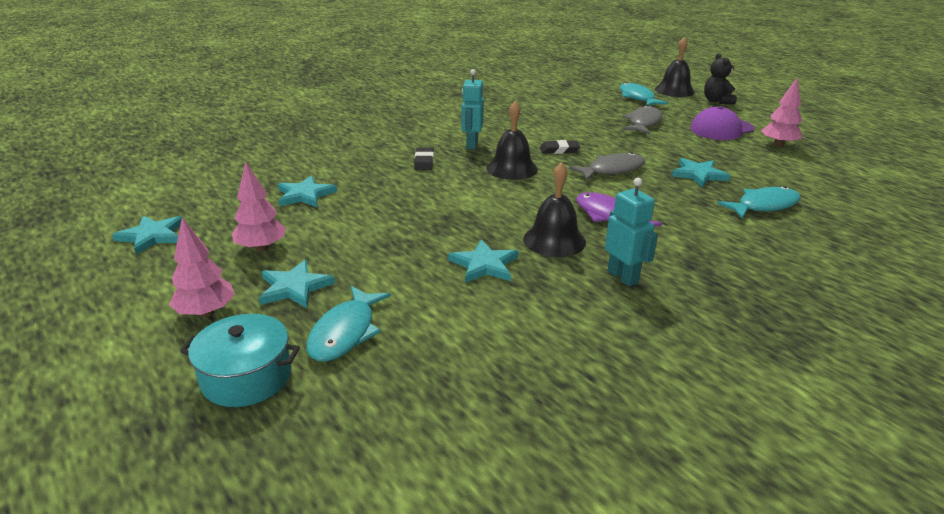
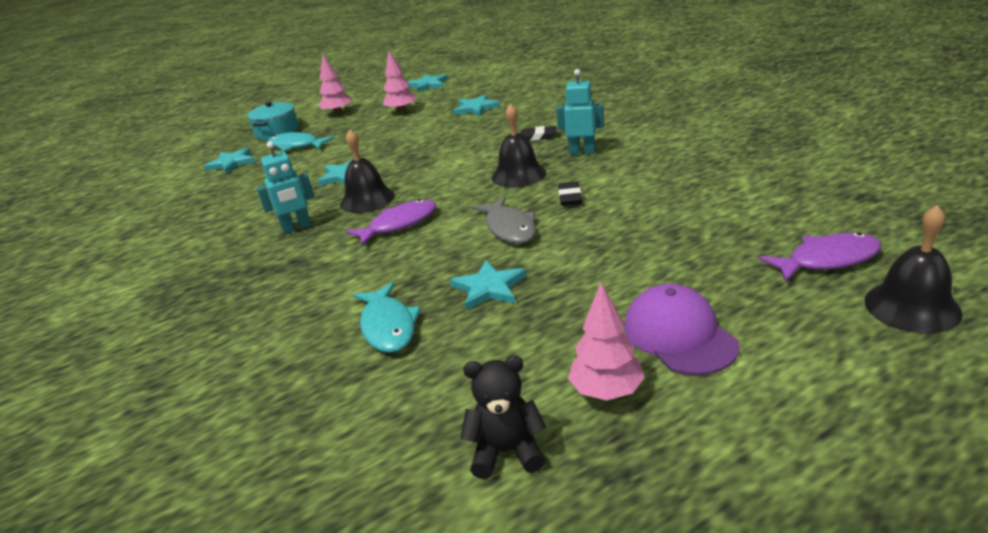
camera: 100 degrees right, 0 degrees up
turquoise star [259,260,335,308] -> turquoise star moved to [204,148,255,174]
turquoise fish [620,82,668,106] -> purple fish [759,232,881,282]
grey fish [623,105,662,134] -> none
black teddy bear [704,53,737,105] -> black teddy bear moved to [460,356,546,479]

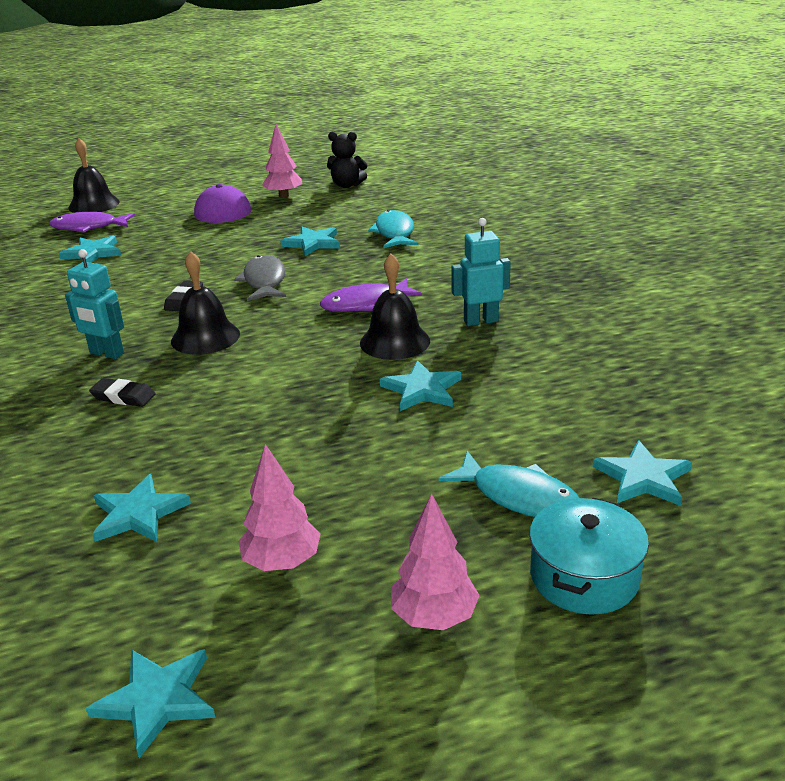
camera: 170 degrees left, 0 degrees up
none -> turquoise star [59,235,121,263]

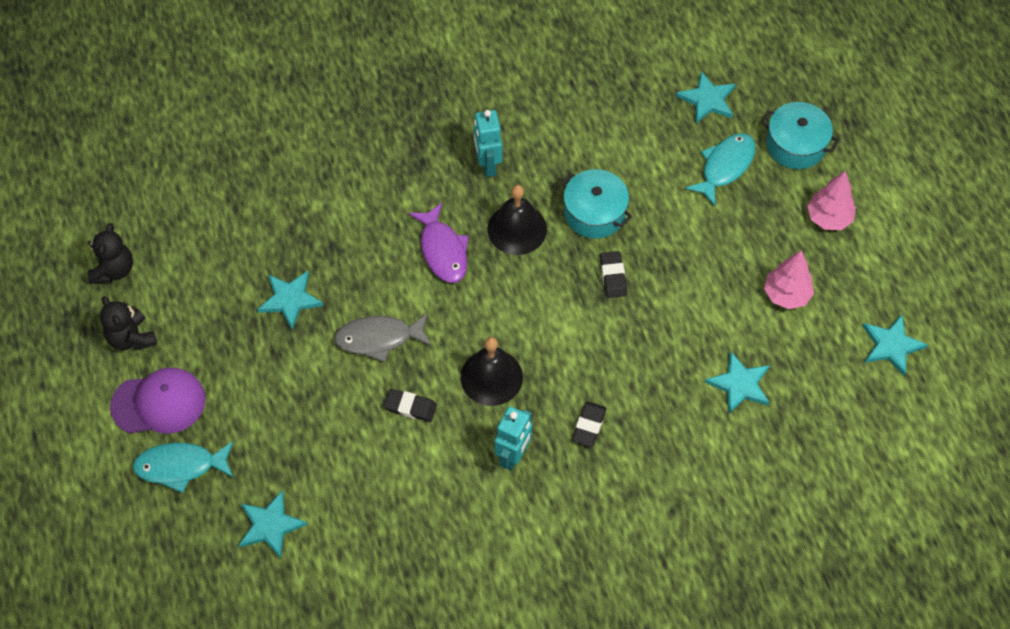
camera: 90 degrees left, 30 degrees up
purple fish [49,212,135,233] -> none
black bell [69,138,120,213] -> none
pink tree [262,124,303,198] -> black teddy bear [100,296,157,350]
turquoise fish [368,210,418,248] -> turquoise fish moved to [132,441,233,493]
turquoise star [380,360,461,411] -> turquoise pot [561,169,632,238]
none -> black eraser [600,251,627,298]

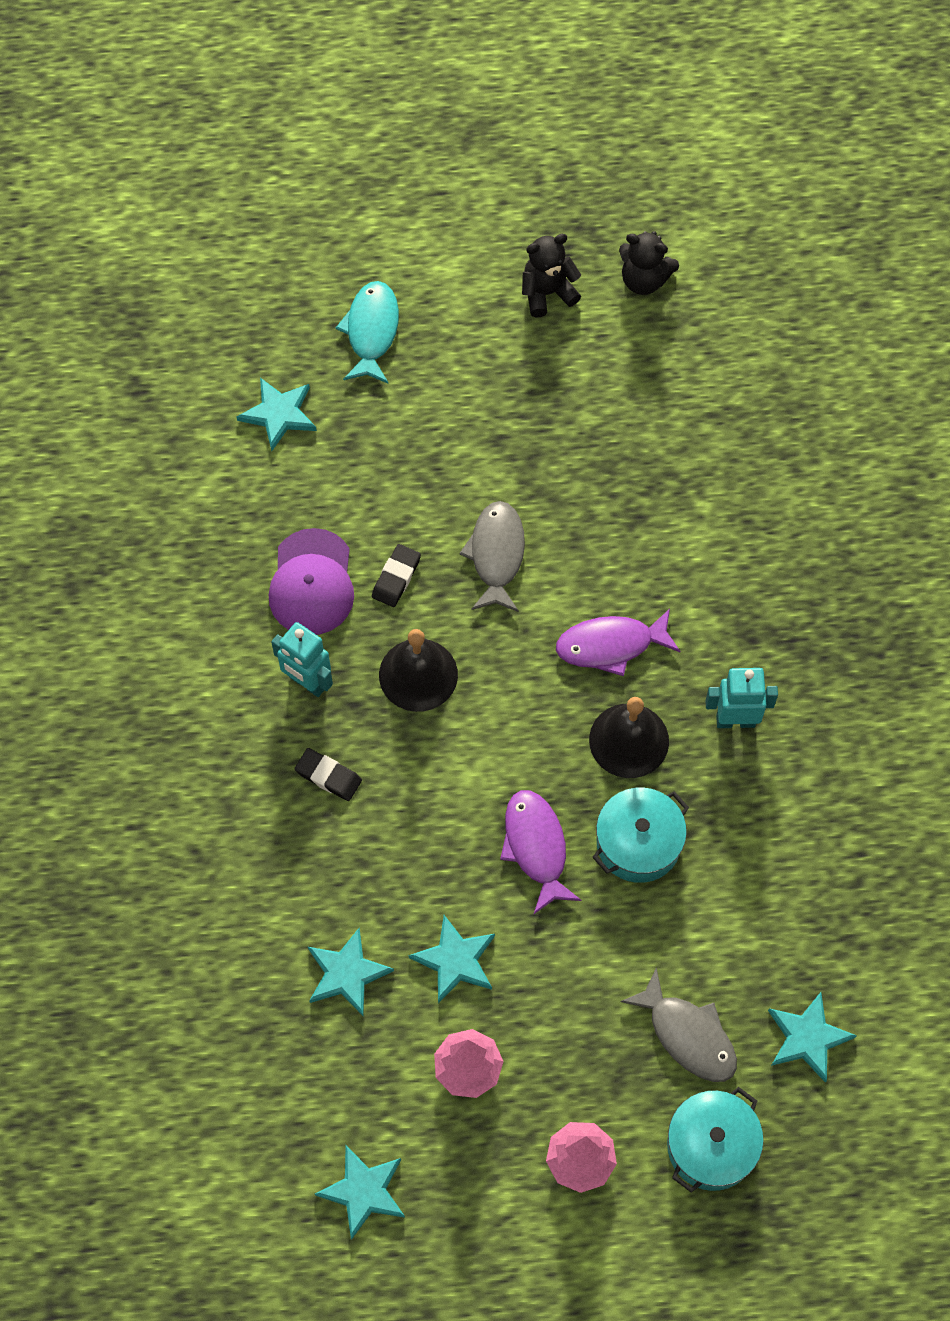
camera: 100 degrees right, 5 degrees up
purple cap [110,368,205,434] -> purple cap moved to [269,528,354,635]
turquoise star [257,271,324,330] -> turquoise star moved to [409,915,495,1003]
black eraser [600,251,627,298] -> purple fish [500,790,582,914]
turquoise fish [685,133,756,207] -> grey fish [621,967,737,1082]

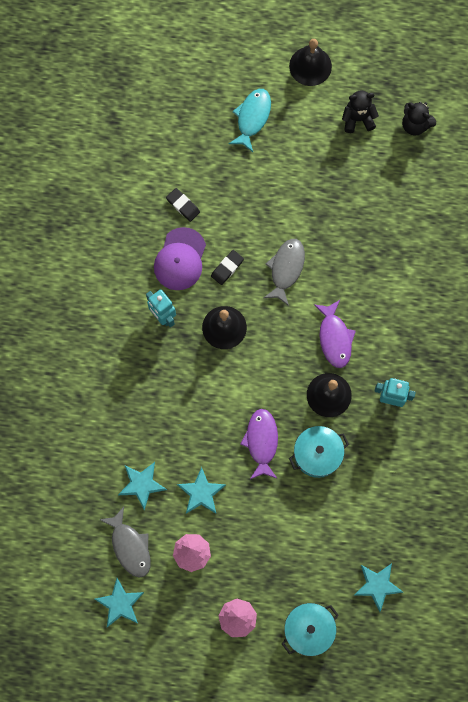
camera: 15 degrees right, 10 degrees up
turquoise star [237,378,317,451] -> none
black eraser [295,748,362,801] -> black eraser moved to [166,188,200,222]
purple fish [556,609,680,676] -> purple fish turned 105 degrees counterclockwise [314,300,356,368]
grey fish [621,967,737,1082] -> grey fish moved to [99,507,151,578]
none -> black bell [289,39,332,86]

